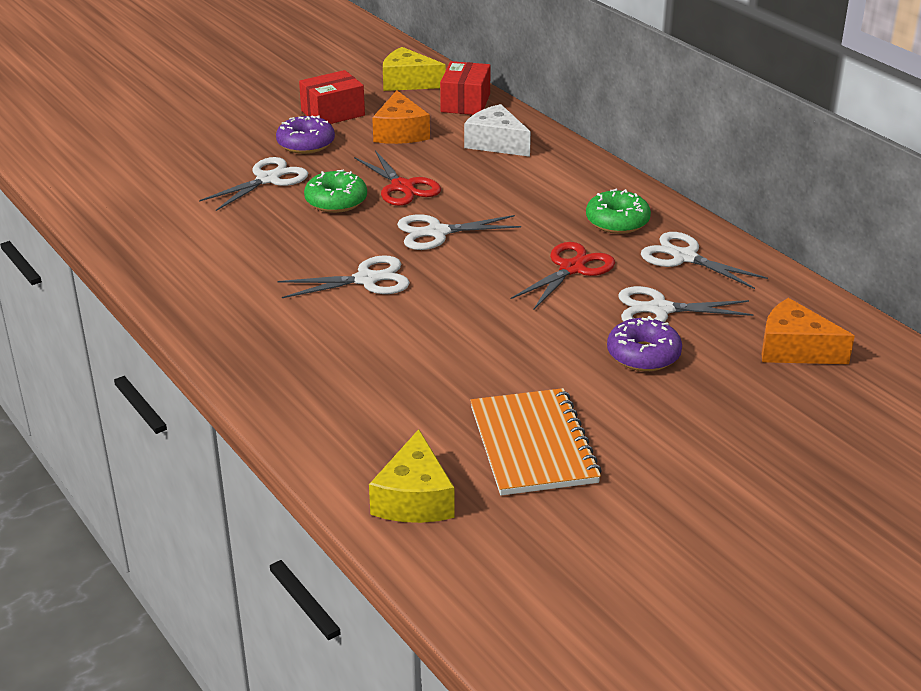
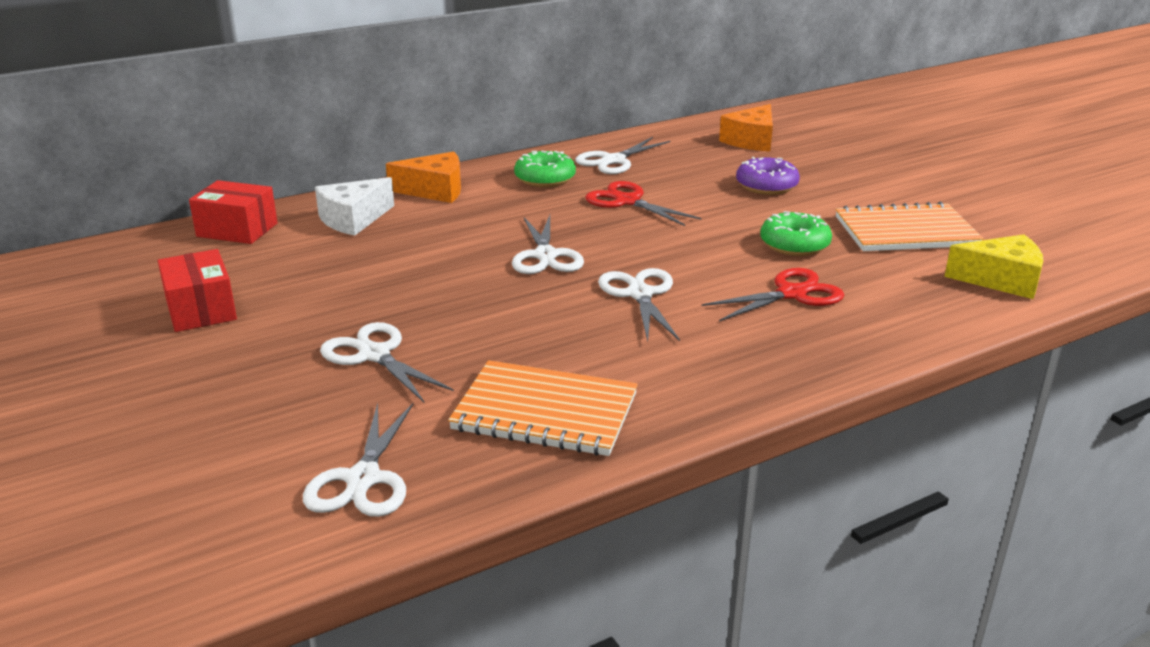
camera: 85 degrees left, 5 degrees down
purple donut [276,116,335,154] -> none
green donut [304,169,367,213] -> green donut moved to [760,211,832,256]
red scissors [354,150,441,206] -> red scissors moved to [702,268,844,321]
orange cheese [372,90,430,144] -> orange cheese moved to [386,152,461,203]
yellow cheese [383,47,446,91] -> none
white scissors [618,286,754,322] -> white scissors moved to [303,403,413,517]
none -> orange notebook [448,360,638,456]

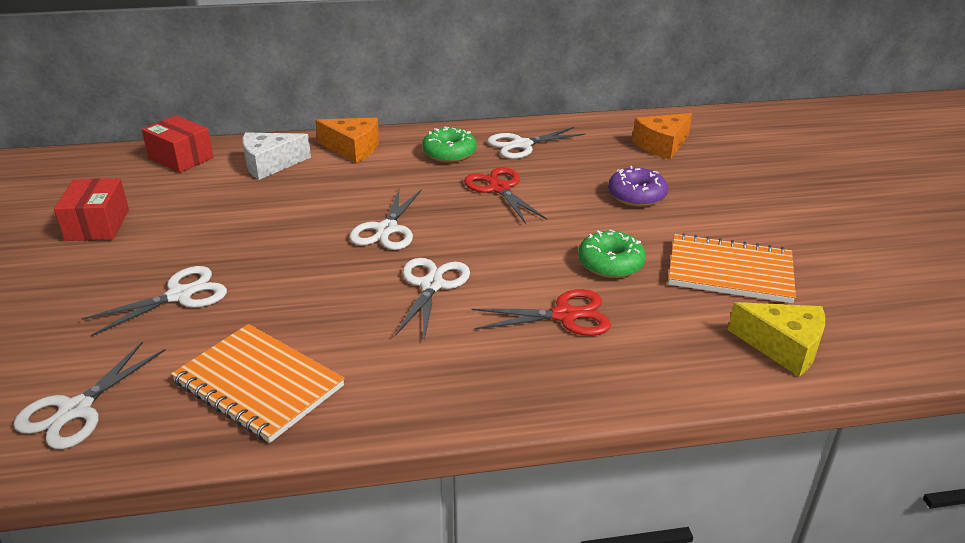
camera: 20 degrees right, 5 degrees up
white scissors [320,322,454,402] -> white scissors turned 75 degrees clockwise [81,266,227,336]

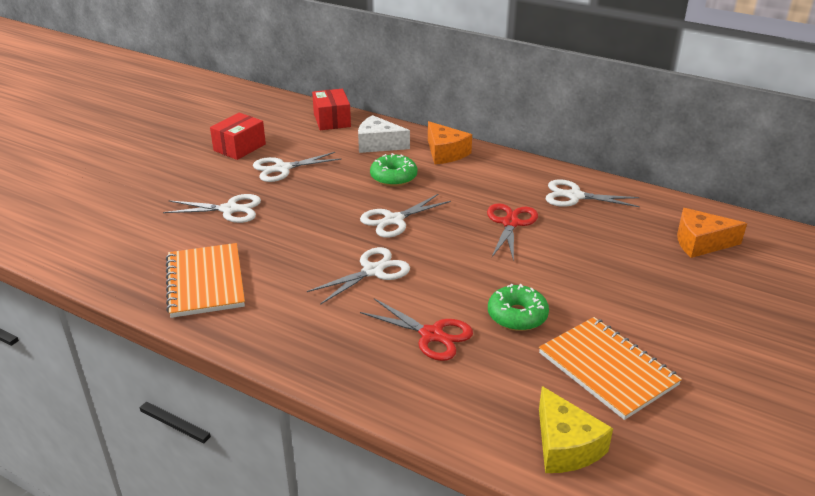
camera: 40 degrees right, 0 degrees up
white scissors [13,341,166,449] -> white scissors moved to [253,152,342,182]
green donut [422,127,476,162] -> green donut moved to [370,153,417,186]
purple donut [608,166,668,207] -> none

